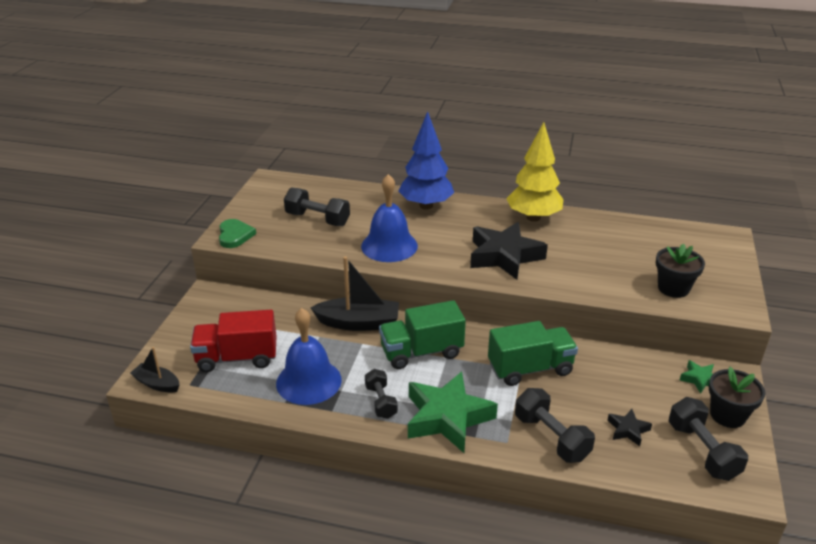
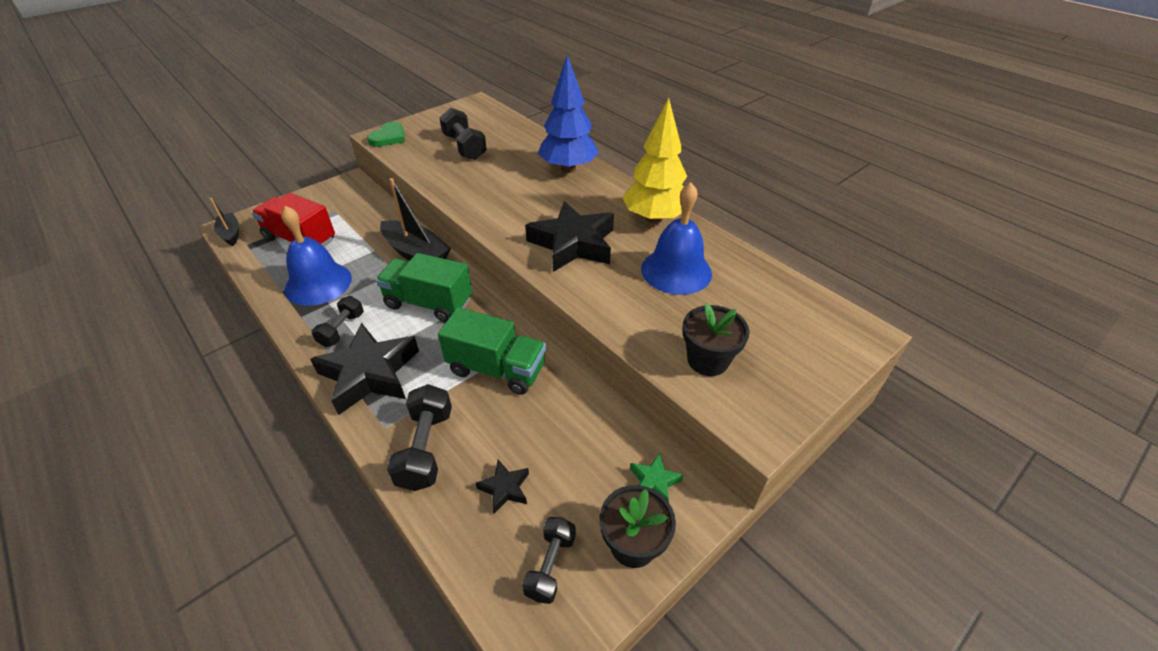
camera: 35 degrees right, 10 degrees up
blue bell [361,174,418,262] -> blue bell moved to [641,182,712,295]
green star [408,372,498,453] -> black star [310,323,419,415]
black dumbbell [669,397,748,481] -> black dumbbell [522,517,576,604], size x0.66

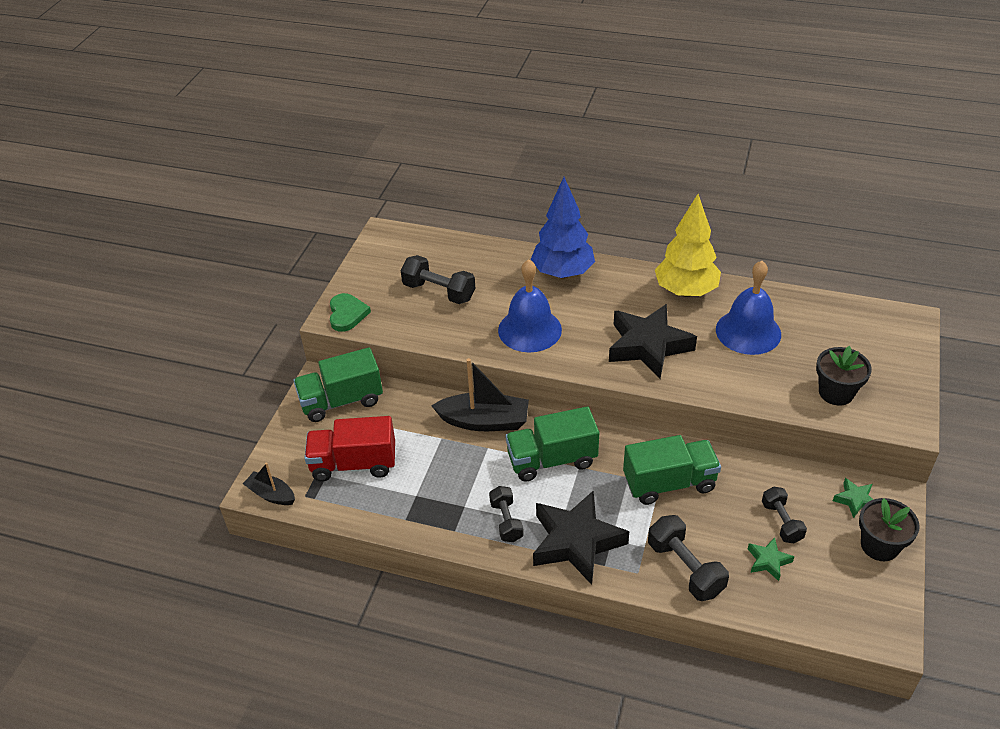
camera: 30 degrees left, 0 degrees up
blue bell [281,206,352,306] -> blue bell moved to [498,259,562,352]
black star [476,460,529,513] -> green star [748,537,794,581]
black dumbbell [522,517,576,604] -> black dumbbell moved to [762,486,807,543]
none -> green truck [293,347,383,422]

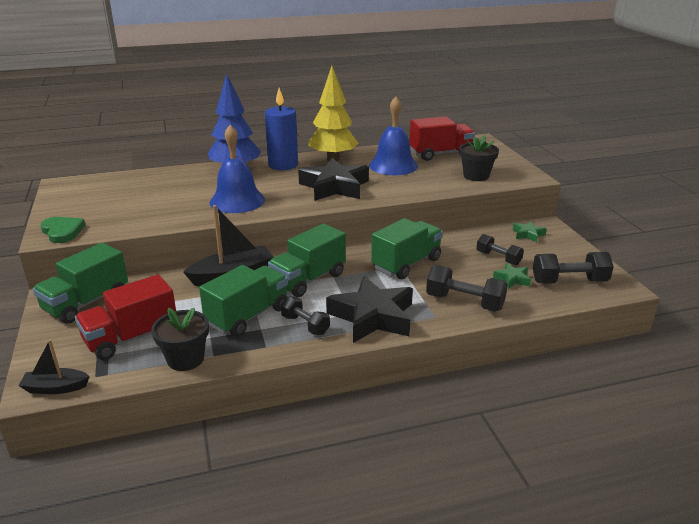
camera: 35 degrees left, 15 degrees down
black dumbbell [401,255,475,304] -> black dumbbell moved to [533,252,614,284]
black flower pot [859,498,920,561] -> black flower pot moved to [151,308,209,371]
none -> green truck [199,265,288,337]
none -> blue candle [265,88,298,170]
none -> red truck [409,117,475,161]

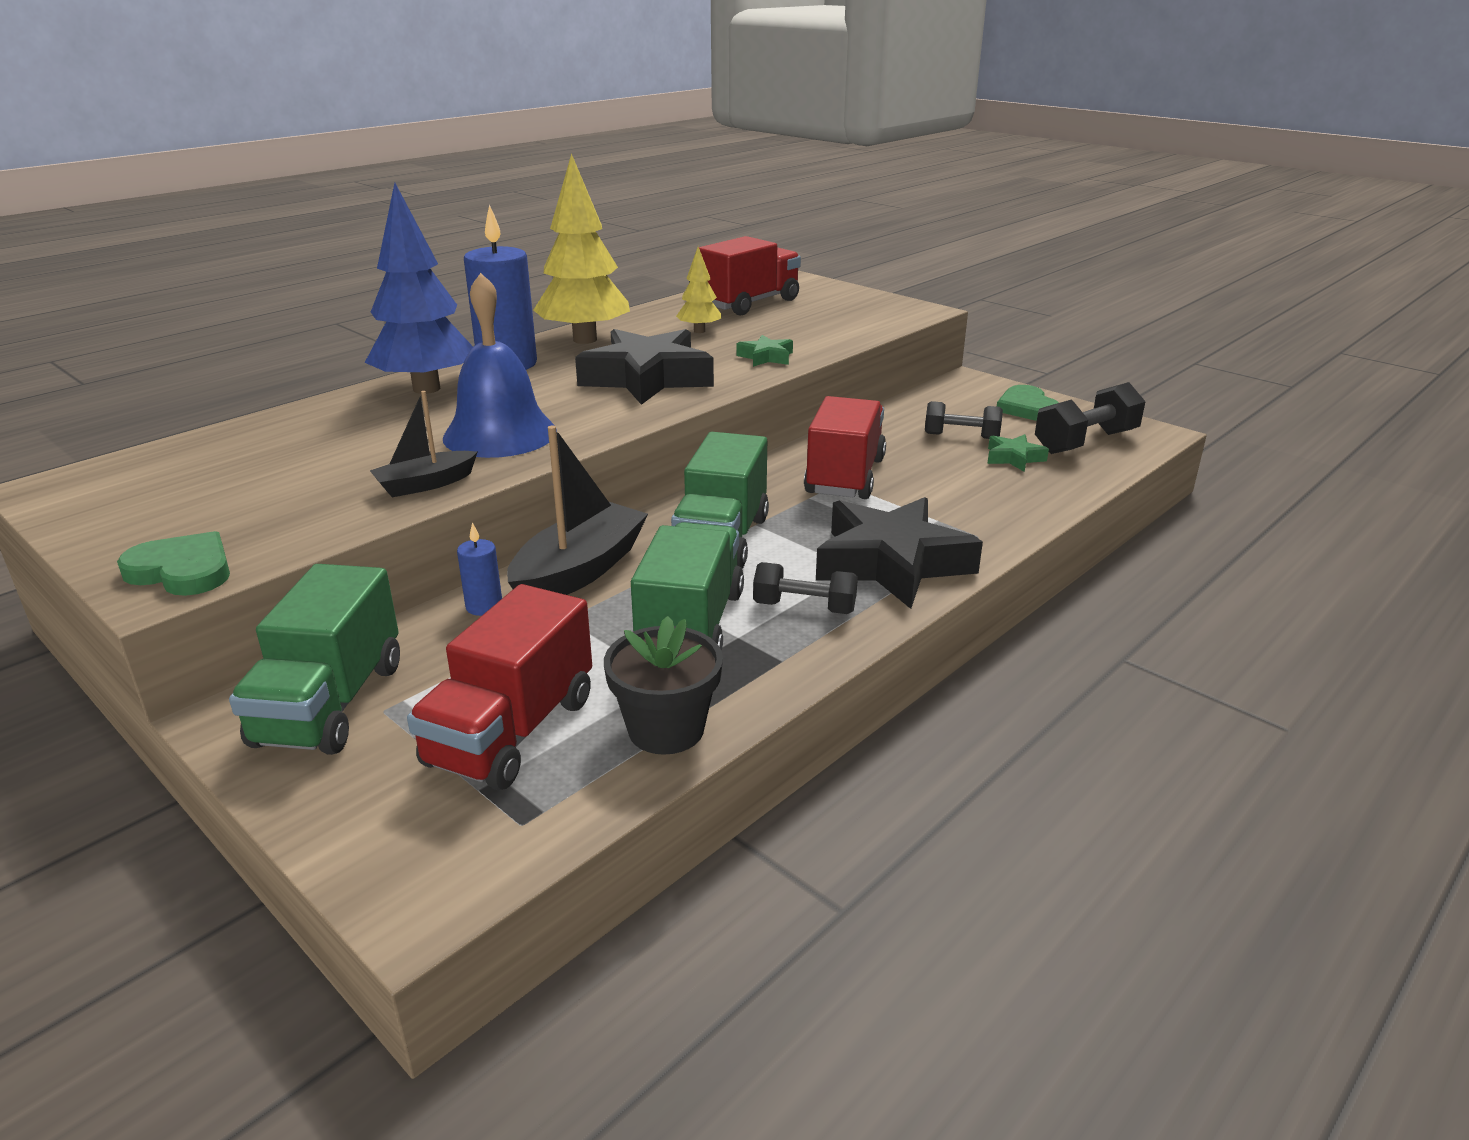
camera: 30 degrees left, 0 degrees up
black boat [18,339,90,394] -> black boat moved to [370,391,477,497]
blue bell [369,97,418,175] -> yellow tree [676,247,721,333]
green truck [371,218,443,279] -> red truck [804,396,886,499]
black dumbbell [426,265,508,311] -> none
black flower pot [460,135,499,181] -> none
green star [513,221,547,243] -> green star moved to [736,335,793,367]
none -> blue candle [457,522,502,616]
none -> green heart [997,385,1059,421]

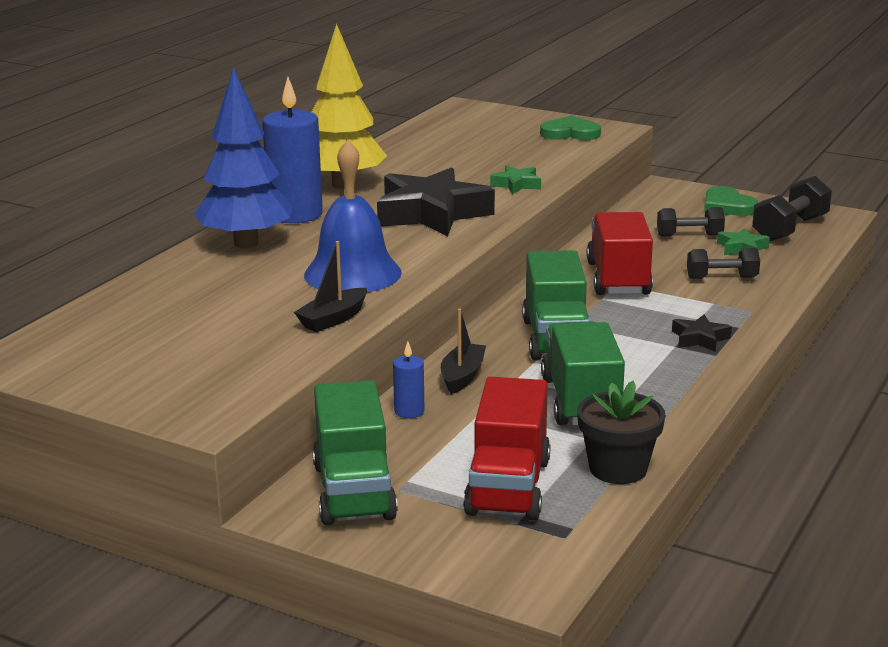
camera: 15 degrees left, 5 degrees down
green heart [117,531,230,596] -> green heart moved to [540,116,601,140]
black boat [507,426,648,595] -> black boat [441,309,486,394], size x0.58
yellow tree [676,247,721,333] -> none
red truck [699,236,801,315] -> none
black dumbbell [753,562,858,614] -> black dumbbell moved to [687,248,760,279]
black star [816,497,983,609] -> black star [672,314,732,352], size x0.45

